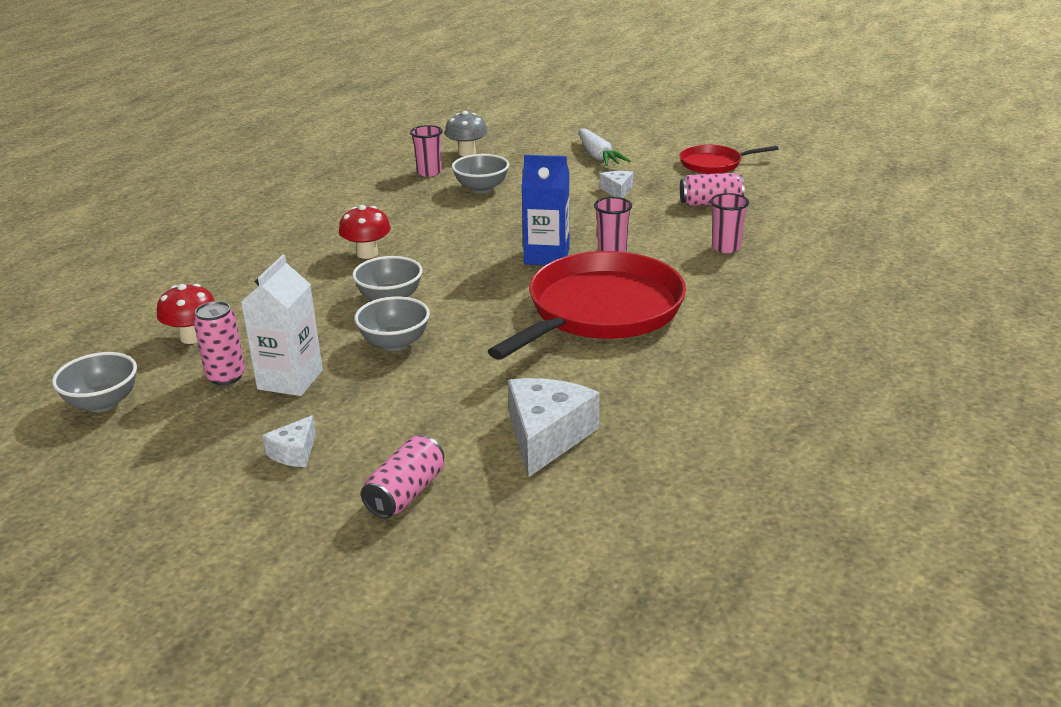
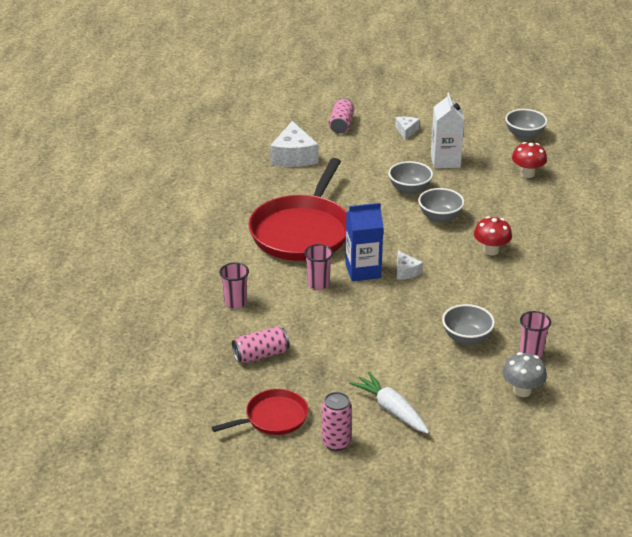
camera: 160 degrees right, 5 degrees up
pink can [194,301,245,385] -> pink can moved to [322,392,352,451]
white cheese [600,171,633,198] -> white cheese moved to [397,251,423,280]

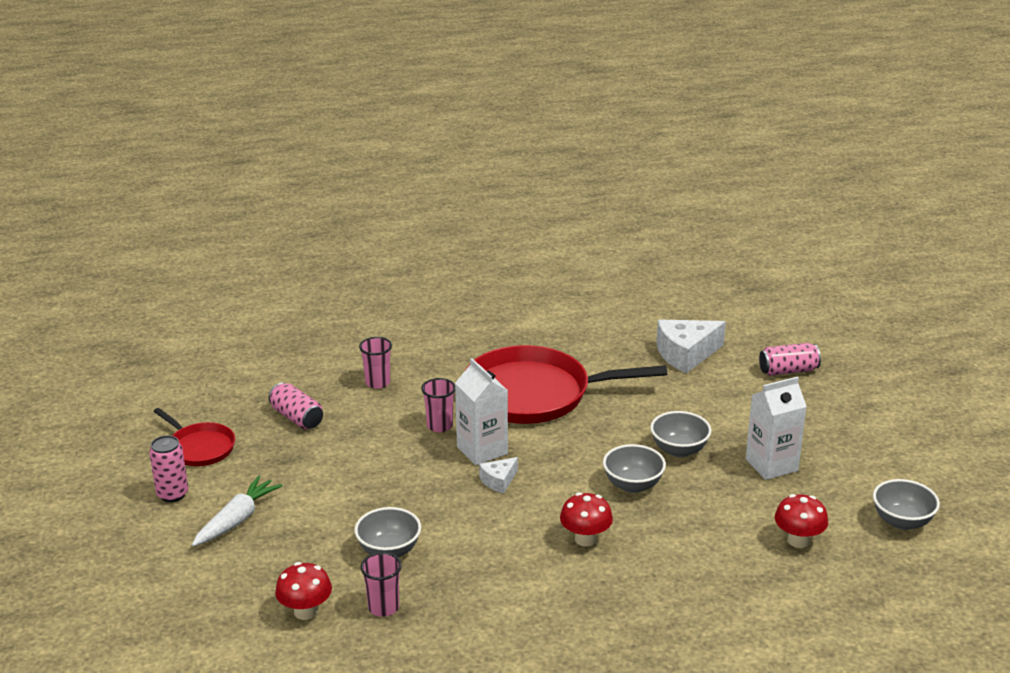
camera: 70 degrees right, 5 degrees down
blue carton [345,203,383,281] -> white carton [455,358,508,465]
white cheese [395,117,420,140] -> none
grey mushroom [502,352,547,397] -> red mushroom [275,562,332,620]

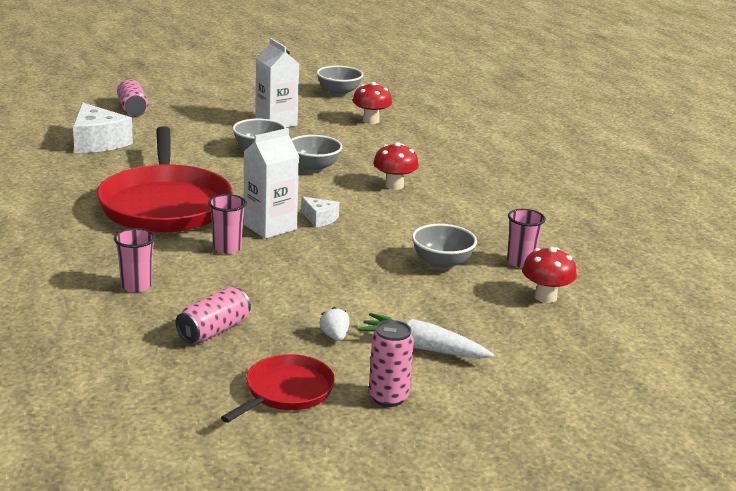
camera: 100 degrees left, 5 degrees down
none -> white strawberry [319,307,349,341]

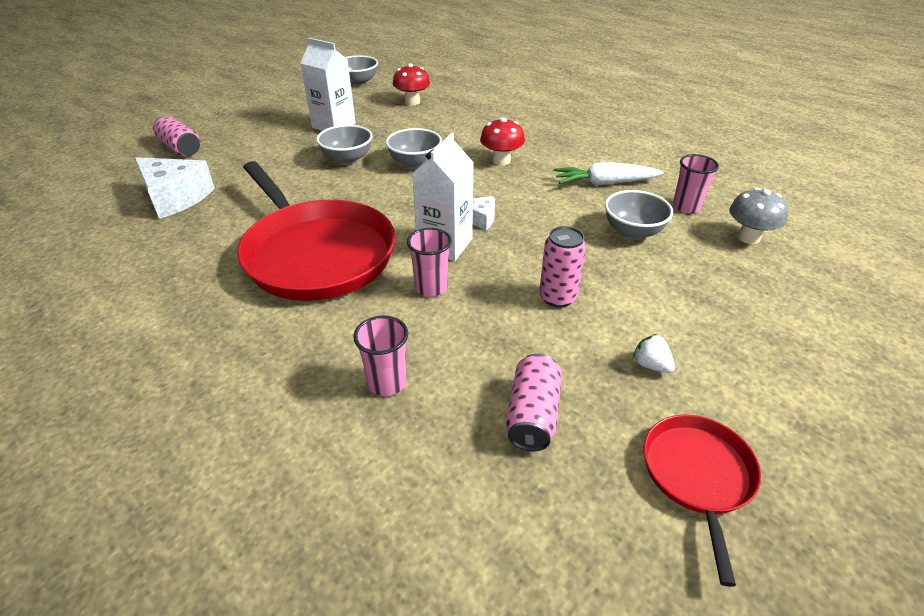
camera: 25 degrees left, 15 degrees up
white carrot [357,313,494,359] -> white carrot moved to [554,162,664,186]
pink can [369,320,414,407] -> pink can moved to [539,226,586,308]
red mushroom [522,247,577,303] -> grey mushroom [729,188,789,244]

